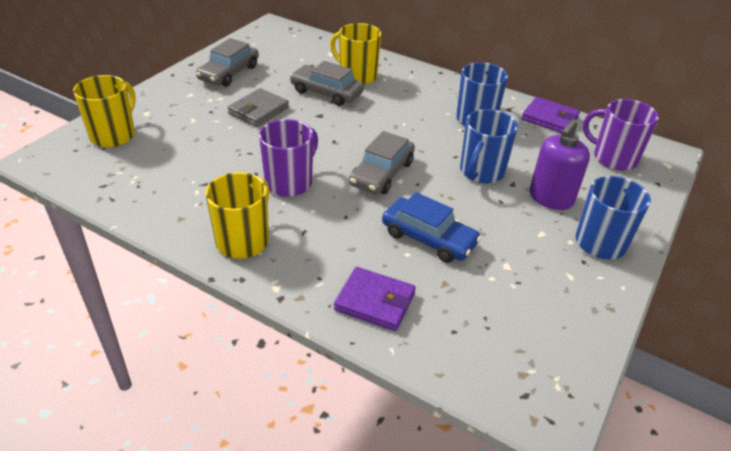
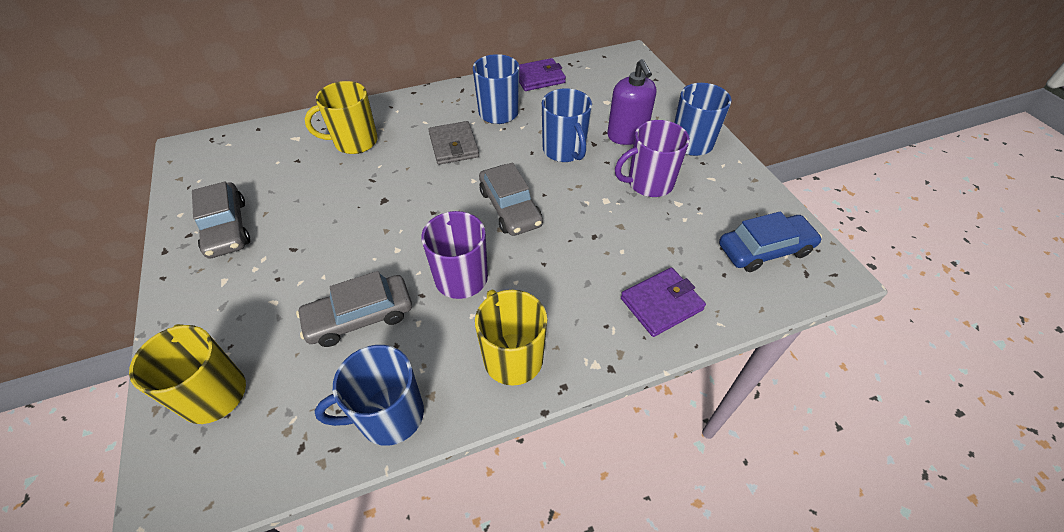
camera: 50 degrees left, 10 degrees up
grey wallet [227,88,289,127] -> grey wallet moved to [428,121,479,165]
grey car [290,61,364,106] -> grey car moved to [296,271,412,347]
blue car [382,192,481,263] -> blue car moved to [719,211,822,272]
purple mug [583,99,659,171] -> purple mug moved to [615,120,690,197]
none -> blue mug [315,345,424,446]

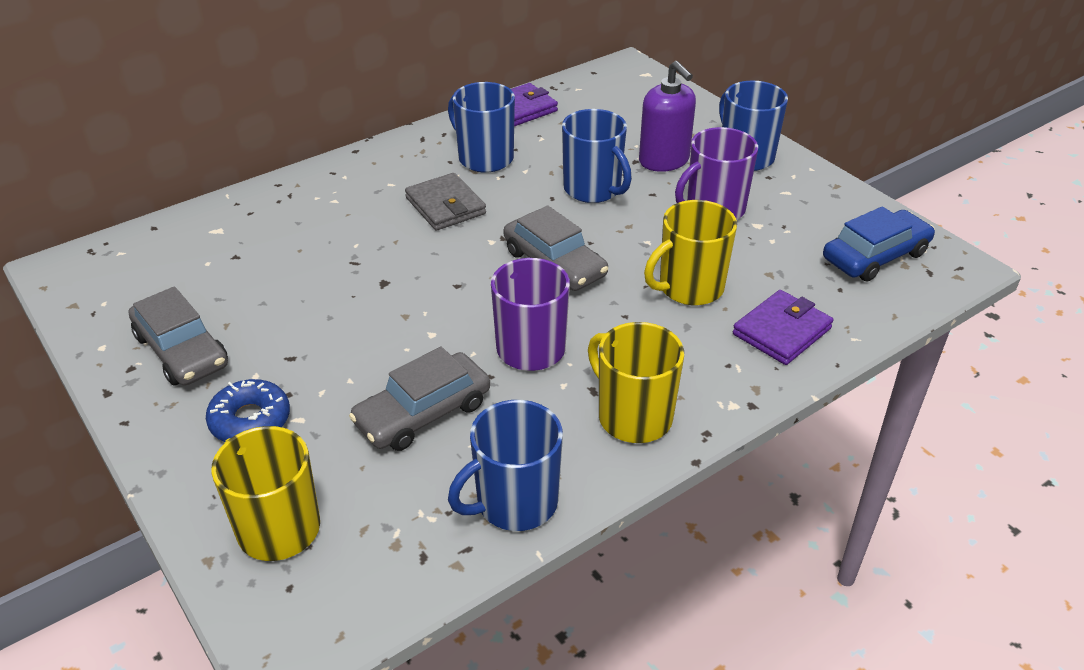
camera: 15 degrees left, 10 degrees down
yellow mug [305,81,378,154] -> yellow mug moved to [644,200,737,305]
none -> blue donut [206,379,290,442]

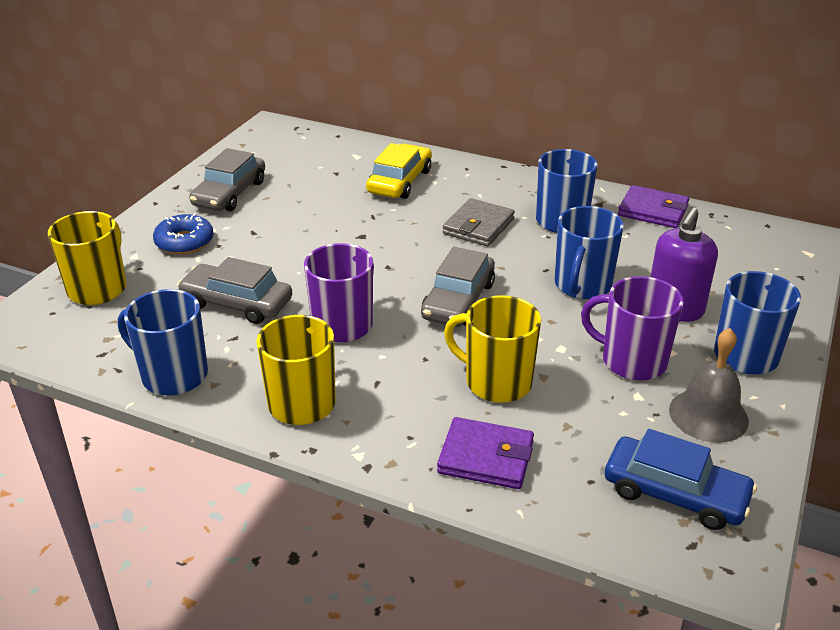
camera: 60 degrees right, 5 degrees down
none -> yellow car [366,143,432,199]
none -> grey bell [669,328,749,443]

